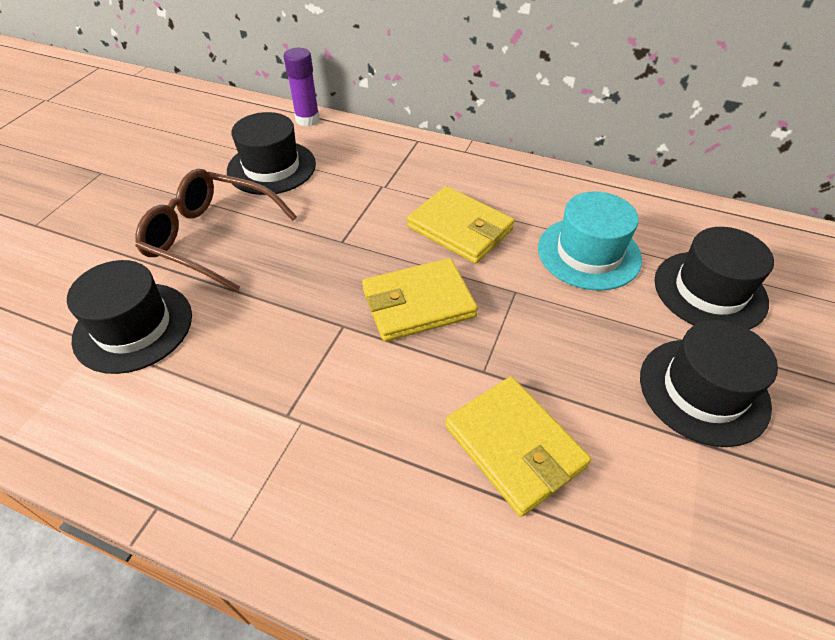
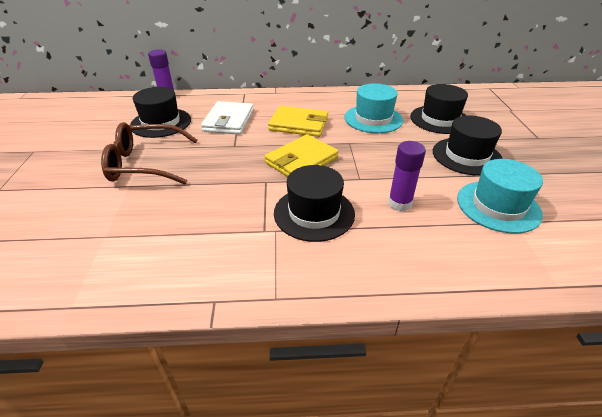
camera: 25 degrees left, 10 degrees down
black hat [67,260,192,374] -> black hat moved to [274,165,355,242]
yellow wallet [445,376,591,517] -> purple glue stick [388,141,426,211]
none -> white wallet [201,101,254,134]
none -> turquoise hat [457,159,543,233]

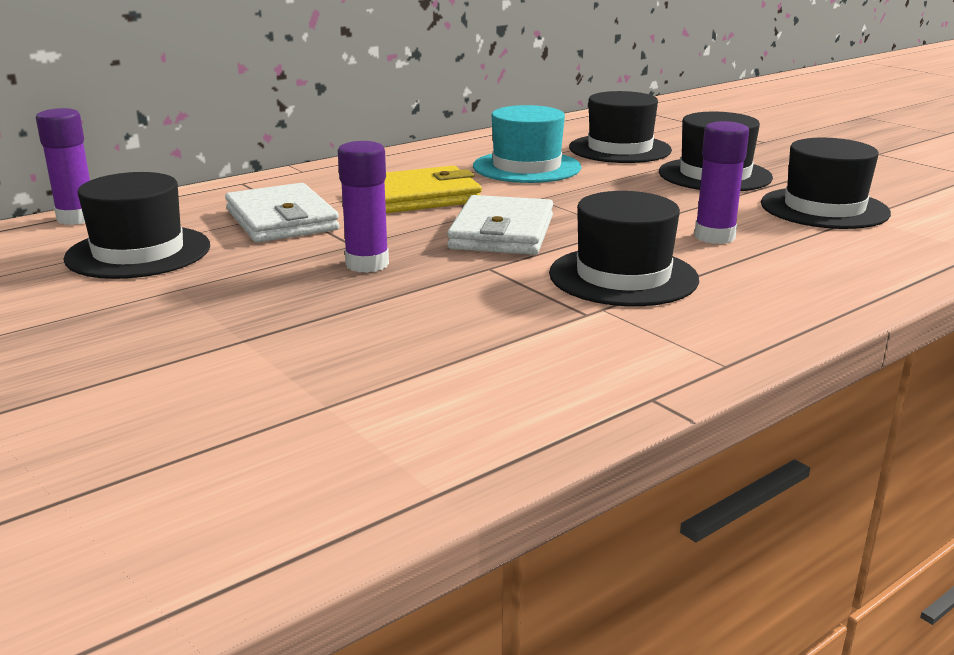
camera: 35 degrees left, 15 degrees down
brown glasses [101,122,198,184] -> none
yellow wallet [265,134,339,177] -> white wallet [447,195,553,255]
turquoise hat [457,159,543,233] -> black hat [761,138,891,229]
none -> purple glue stick [338,141,389,273]

